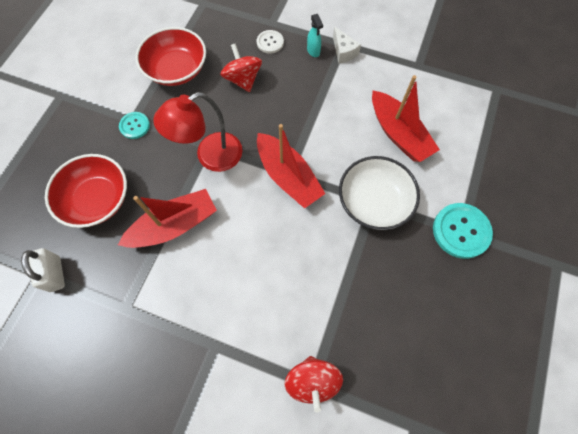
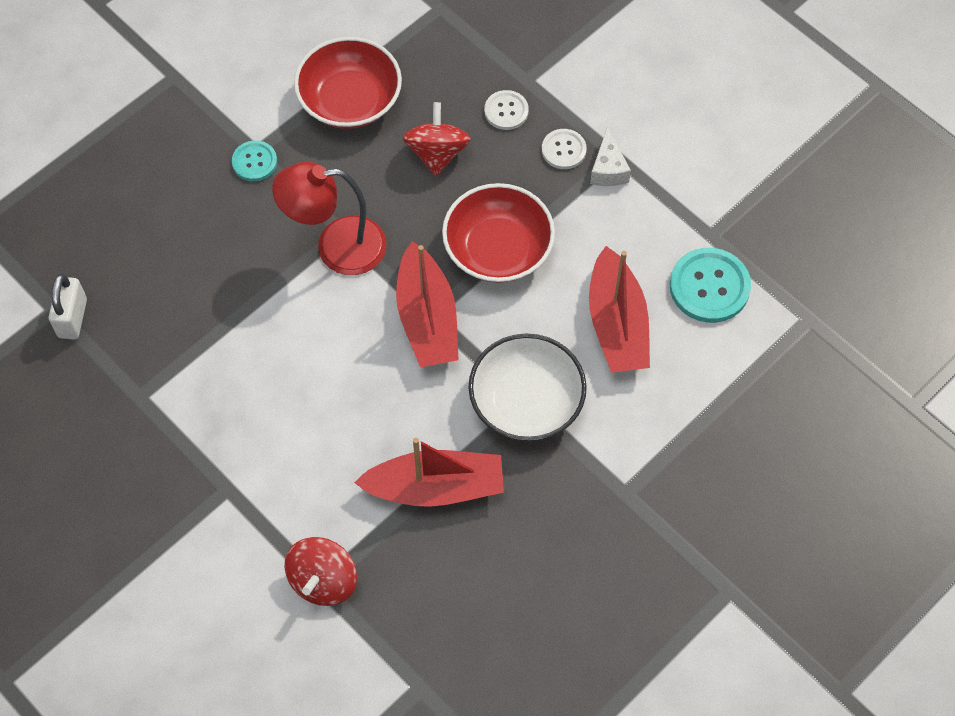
camera: 25 degrees right, 5 degrees down
red bowl [45,154,127,228] -> red bowl moved to [442,183,555,283]
red boat [118,189,217,248] -> red boat moved to [354,438,504,507]
turquoise spray bottle [307,14,323,57] -> white button [542,129,587,169]
turquoise button [433,203,493,259] -> turquoise button moved to [670,248,751,323]

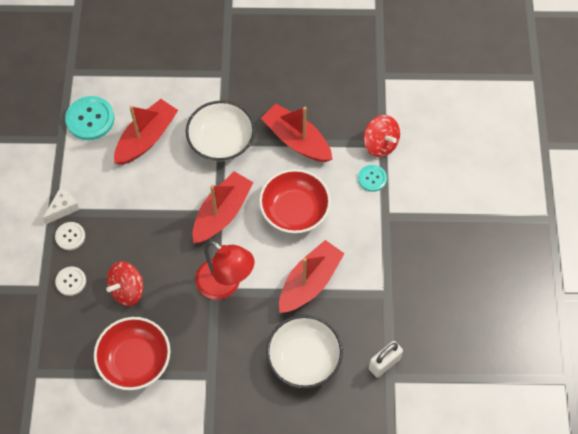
camera: 135 degrees left, 0 degrees up
turquoise button [232,141,277,181] -> turquoise button moved to [358,165,387,192]
red spinning top [284,537,357,606] -> red spinning top turned 75 degrees clockwise [363,115,400,157]
red bowl [442,183,555,283] -> red bowl moved to [259,169,331,233]
none -> white bowl [266,315,343,389]
none -> red boat [279,240,345,313]

